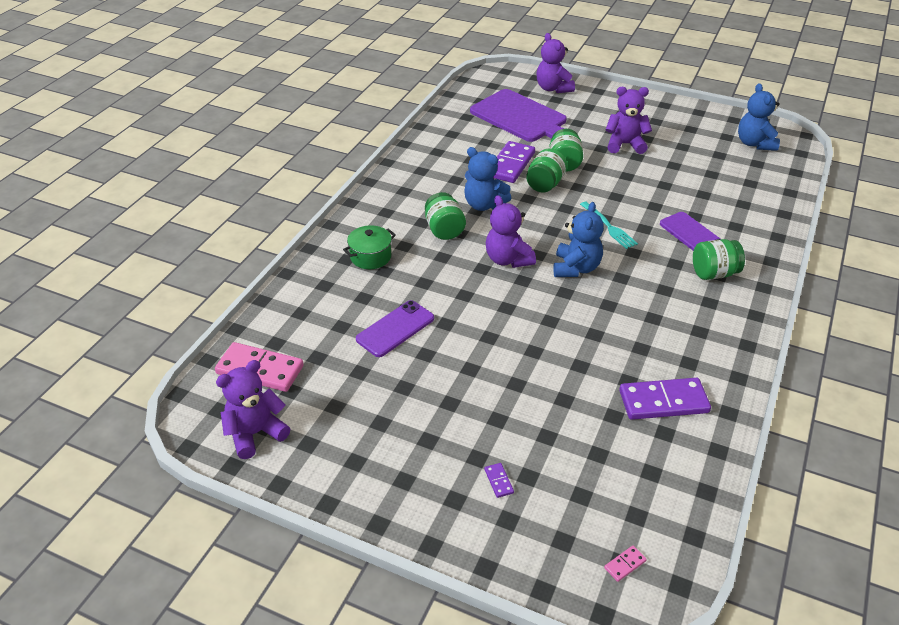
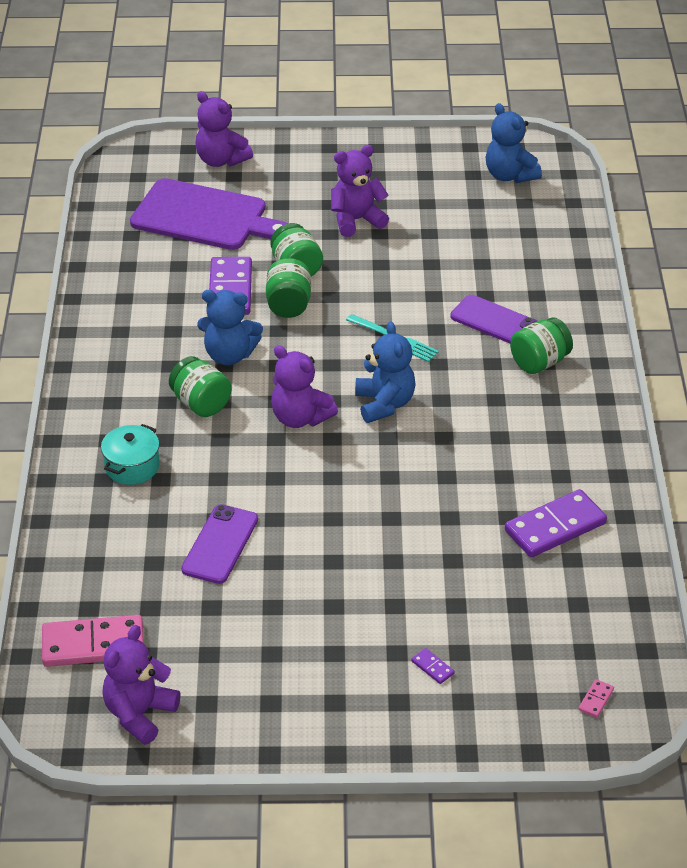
camera: 25 degrees left, 0 degrees up
green pot [343,225,396,269] -> turquoise pot [101,424,160,485]

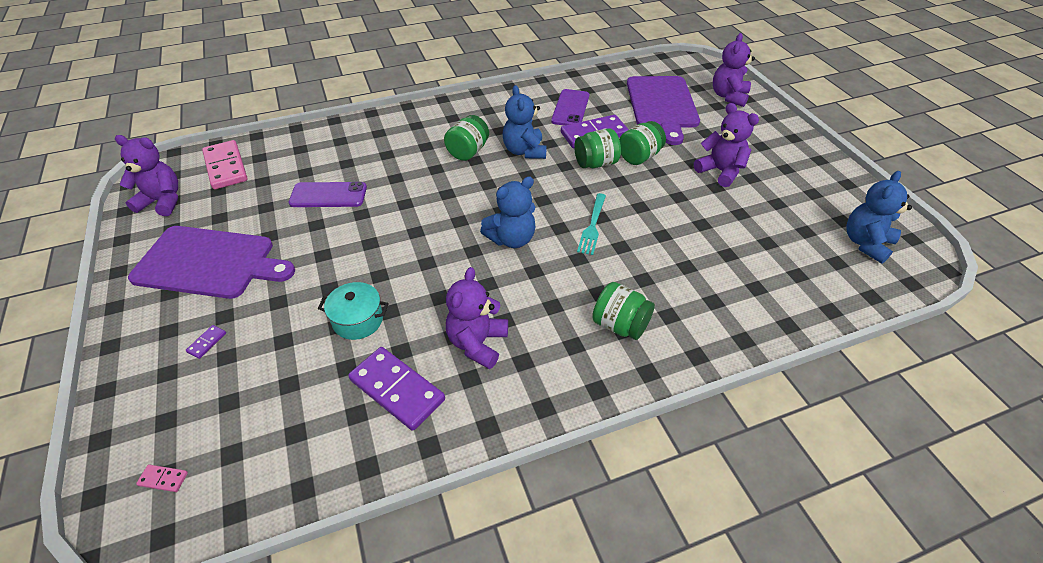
camera: 70 degrees right, 5 degrees up
turquoise pot [101,424,160,485] -> turquoise pot moved to [318,282,389,340]
purple teddy bear [271,345,338,428] -> purple teddy bear moved to [446,267,508,369]
purple phone [450,295,538,343] -> purple phone moved to [551,89,589,126]
none -> purple cutting board [128,226,295,299]

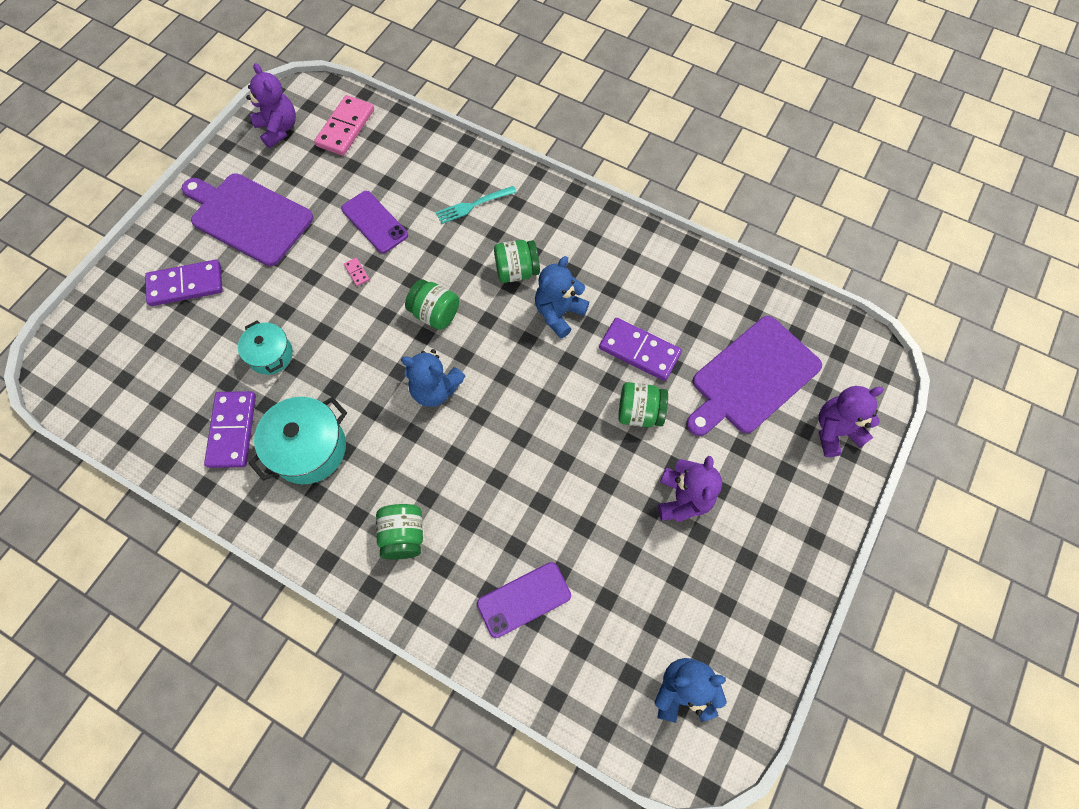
camera: 50 degrees right, 20 degrees up
purple cutting board [128,226,295,299] -> purple cutting board turned 150 degrees clockwise [182,173,313,266]
pink domino [136,465,188,492] -> pink domino moved to [344,258,370,286]
purple domino [186,325,226,359] -> purple domino [145,260,223,306], size x2.43
purple teddy bear [446,267,508,369] -> turquoise pot [249,397,347,484]
purple phone [551,89,589,126] -> purple phone moved to [477,562,571,638]
green jar [574,128,621,168] -> green jar moved to [405,279,459,330]
turquoise fork [577,193,606,255] -> turquoise fork moved to [436,186,517,224]

